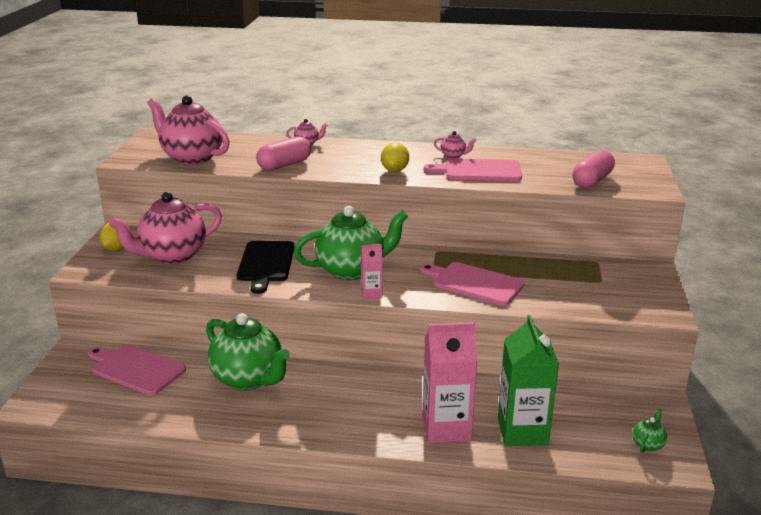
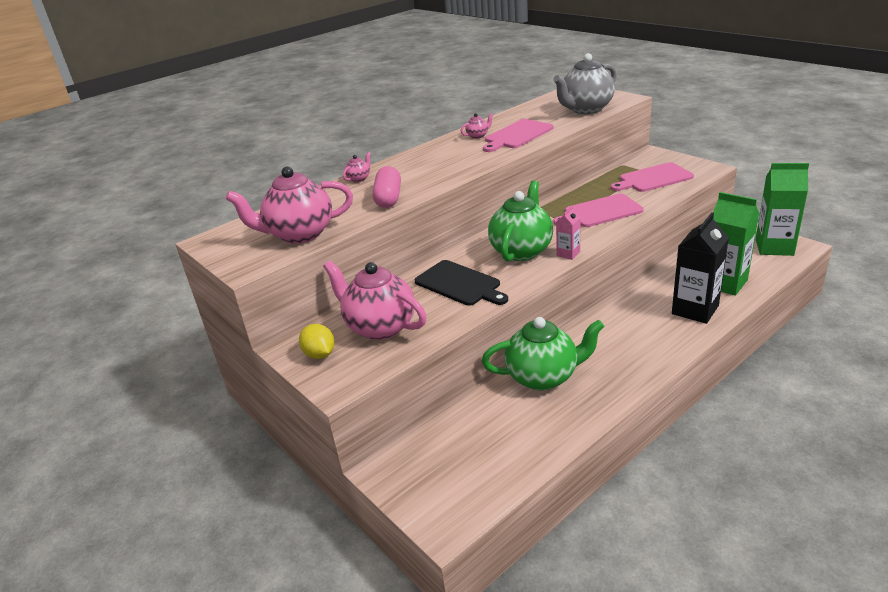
camera: 45 degrees left, 5 degrees up
pink cutting board [88,345,186,395] -> pink cutting board moved to [611,162,694,192]
pink teapot [109,192,222,264] -> pink teapot turned 120 degrees clockwise [323,260,427,340]
yellow lemon [381,143,409,172] -> none
pink carton [422,322,478,443] -> black carton [672,212,729,324]
pink capsule [572,150,615,188] -> grey teapot [553,53,617,114]
green teapot [632,408,667,453] -> green carton [756,163,809,256]

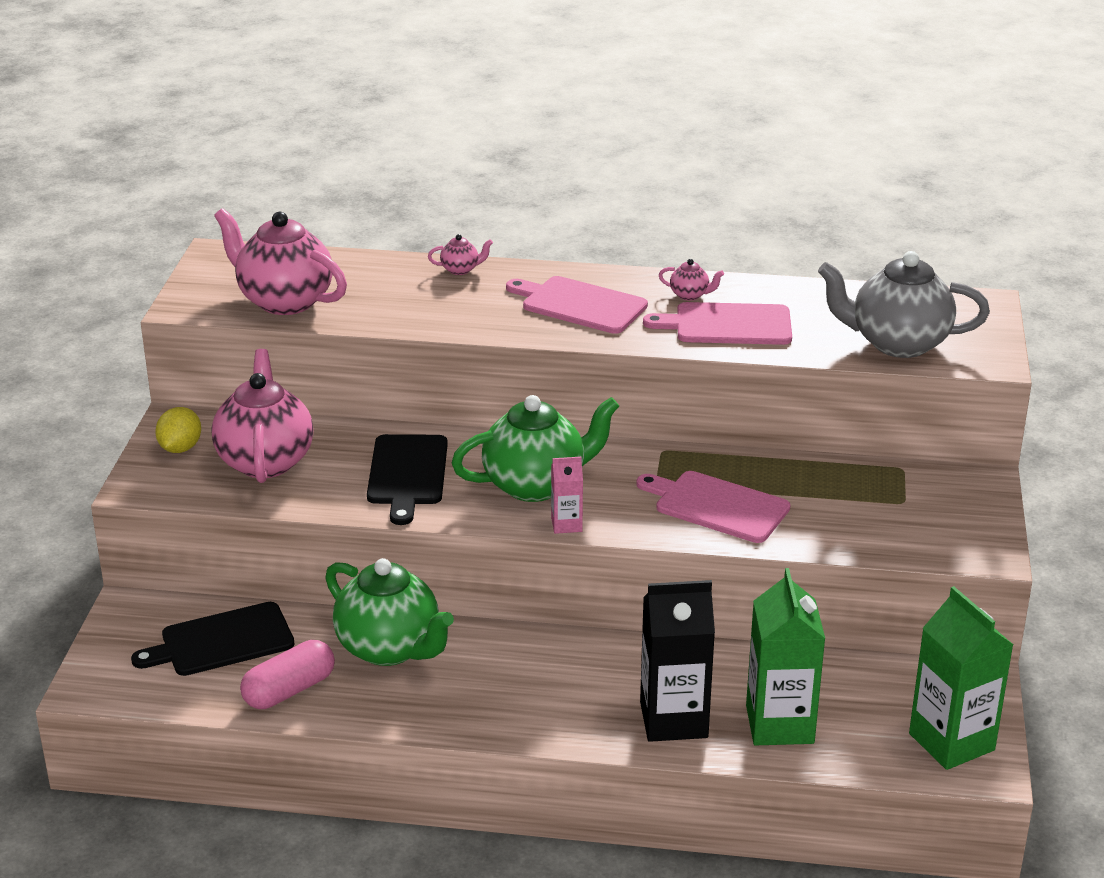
camera: 45 degrees right, 0 degrees up
pink capsule [372,166,401,208] -> pink capsule moved to [240,640,335,709]
pink cutting board [611,162,694,192] -> pink cutting board moved to [506,276,648,334]
none -> black cutting board [131,602,295,676]

